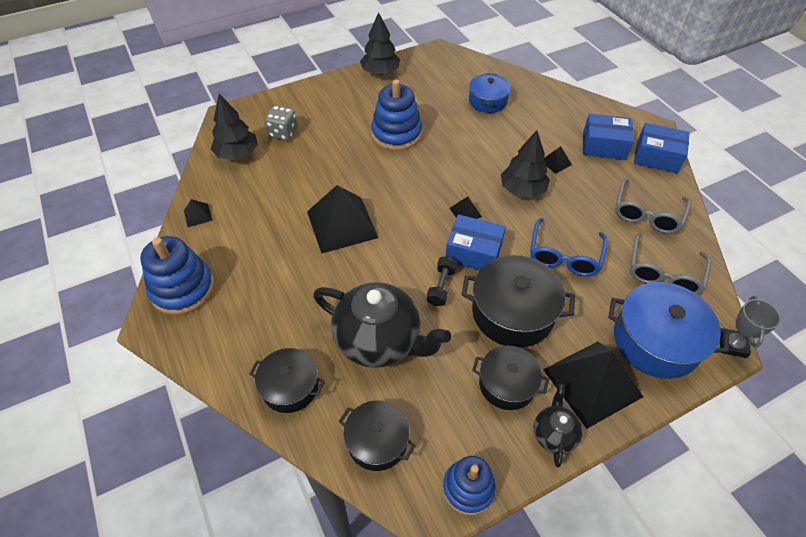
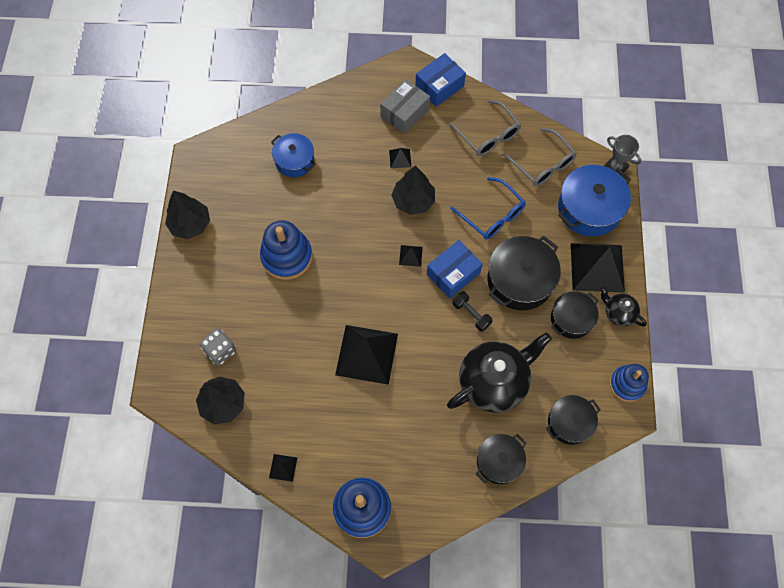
camera: 60 degrees left, 15 degrees up
blue box [583,114,634,160] -> grey box [380,79,430,134]

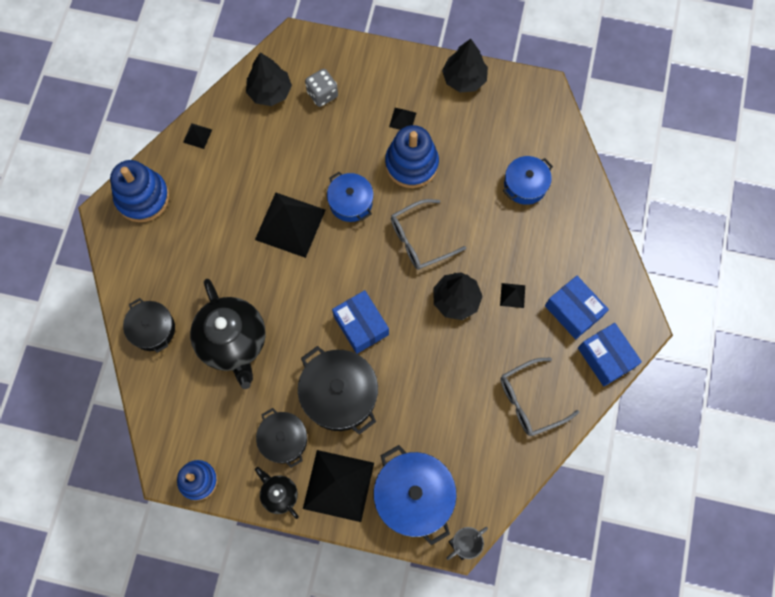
camera: 100 degrees right, 5 degrees up
grey box [380,79,430,134] -> blue box [545,276,609,339]
black pyramid [399,245,423,267] -> black pyramid moved to [389,108,416,130]
blue glasses [451,177,526,240] -> none
black dumbbell [452,291,493,332] -> none
grey glasses [503,128,577,186] -> grey glasses moved to [391,199,466,270]
black pot [546,395,600,445] -> none
black teapot [600,287,647,326] -> black teapot turned 90 degrees counterclockwise [255,467,299,519]
none -> blue pot [327,172,374,222]

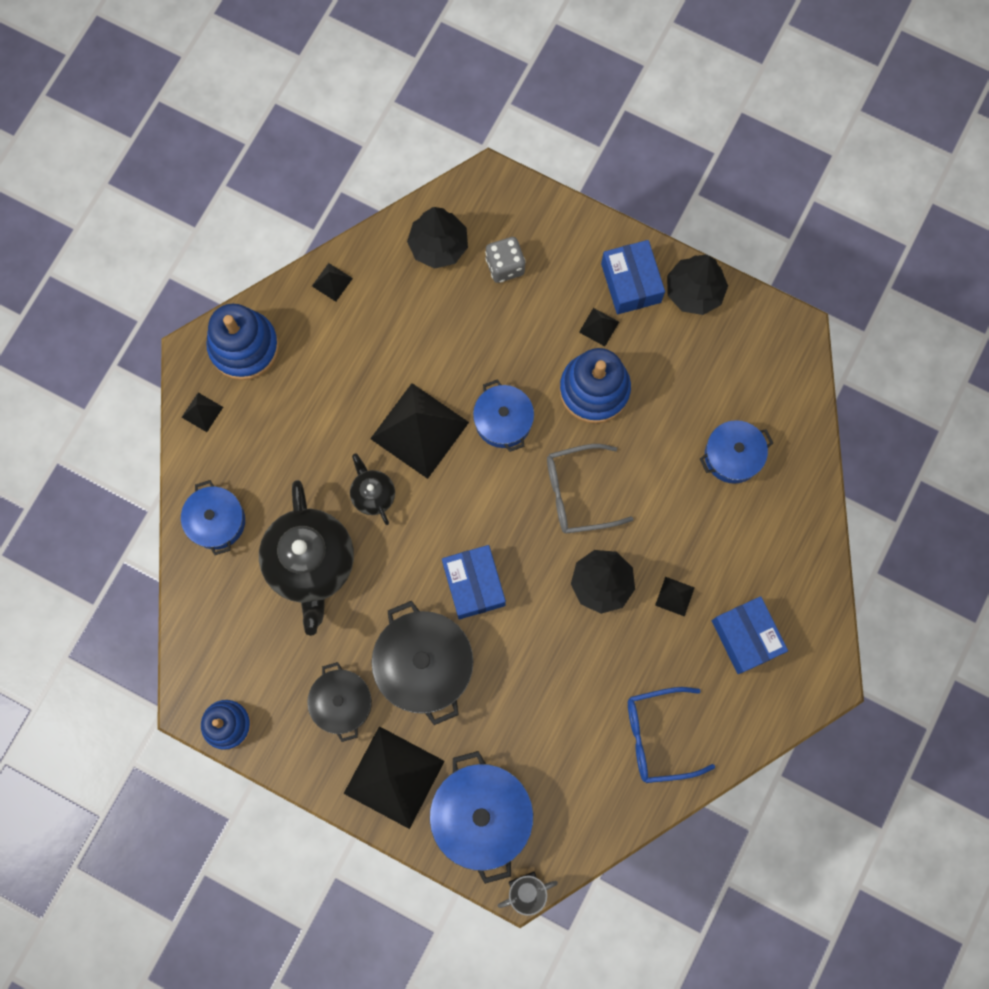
camera: 15 degrees right, 5 degrees up
black pot [123,298,175,353] -> blue pot [181,480,245,555]
black teapot [255,467,299,519] -> black teapot moved to [350,453,395,525]
grey glasses [500,358,579,436] -> blue glasses [628,687,715,783]
blue box [578,323,642,387] -> blue box moved to [601,240,665,314]
none -> black pyramid [182,393,223,432]

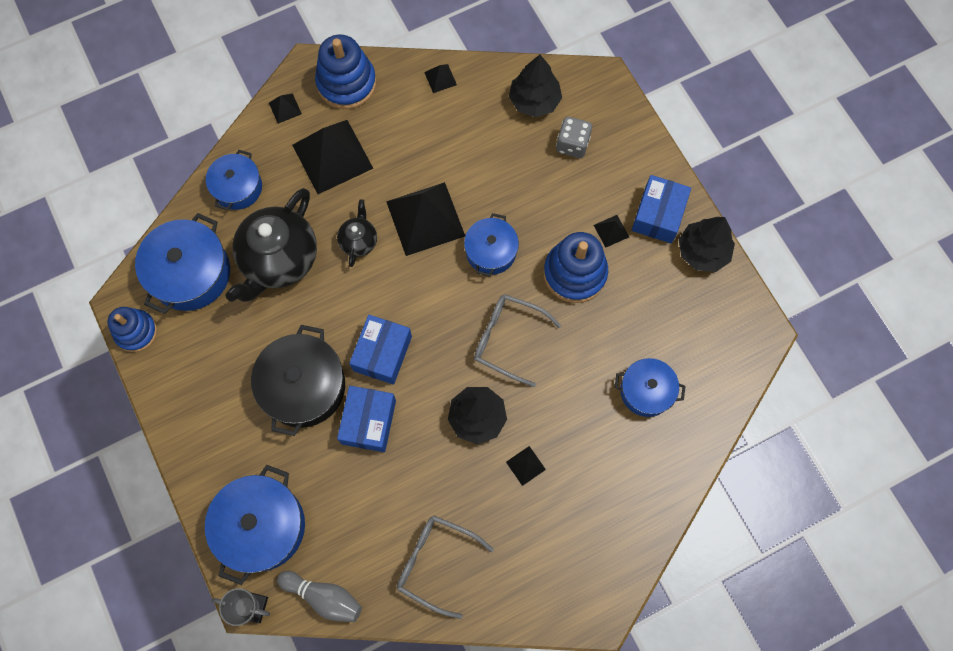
camera: 35 degrees right, 5 degrees down
black pot [307,662,372,742] -> none
black pyramid [344,726,445,829] -> black pyramid moved to [292,120,374,194]
blue glasses [628,687,715,783] -> grey glasses [397,516,494,619]
blue box [712,596,788,674] -> blue box moved to [337,386,396,452]
none -> blue pot [135,213,230,314]
none -> grey bowling pin [277,571,362,622]

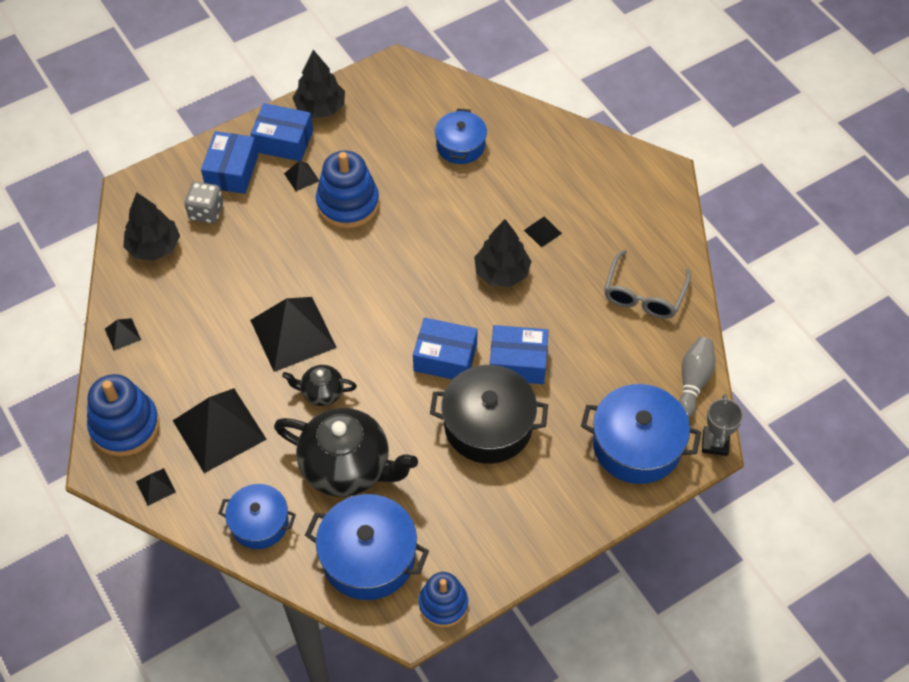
camera: 95 degrees left, 15 degrees down
blue pot [464,213,519,277] -> none
grey glasses [474,294,561,387] -> none
none -> blue box [201,131,258,194]

